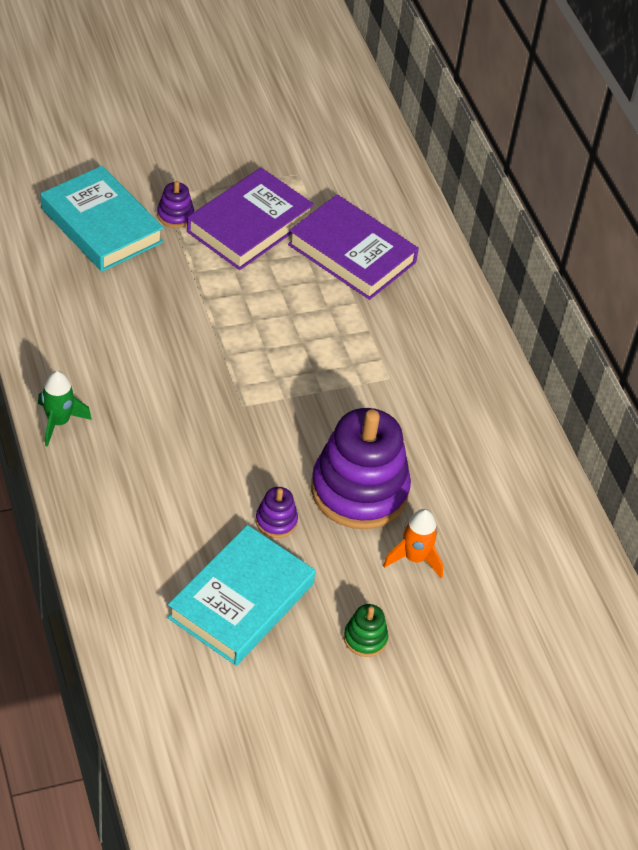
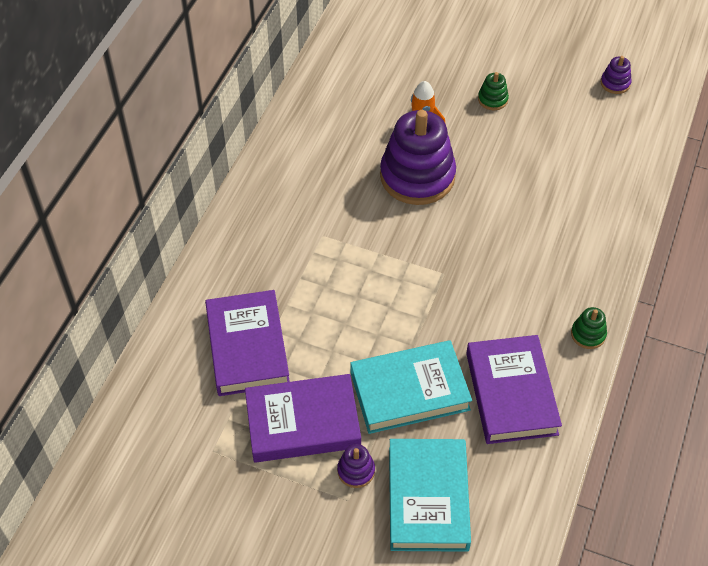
camera: 135 degrees left, 5 degrees up
green rocket [38,371,92,447] -> green stacking toy [571,307,607,349]
turquoise book [167,525,316,666] -> turquoise book moved to [350,340,472,434]
purple stacking toy [256,487,298,538] -> purple stacking toy moved to [601,56,631,94]
none -> purple book [466,335,562,444]

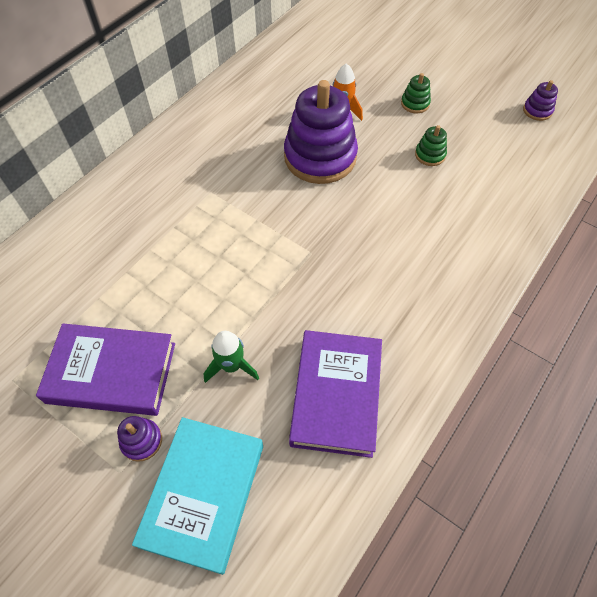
camera: 15 degrees right, 5 degrees up
purple book [205,290,290,396] -> none
turquoise book [350,340,472,434] -> green rocket [203,331,259,383]
green stacking toy [571,307,607,349] -> green stacking toy moved to [415,125,447,166]

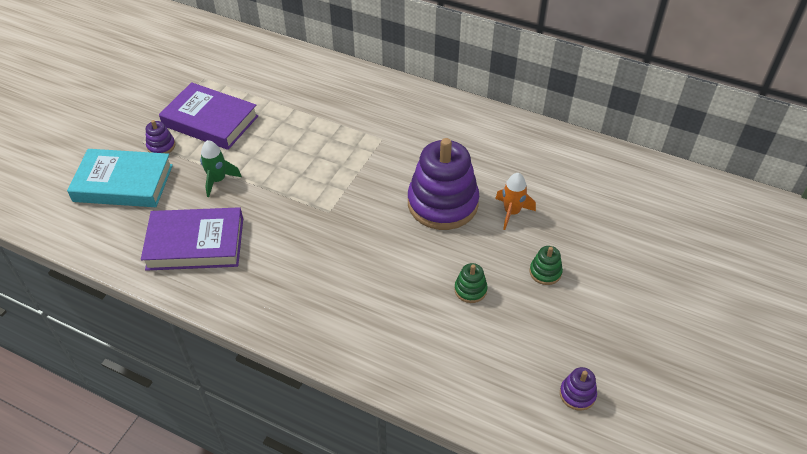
camera: 80 degrees right, 10 degrees down
purple book [36,323,175,416] -> purple book turned 60 degrees counterclockwise [159,82,258,150]

